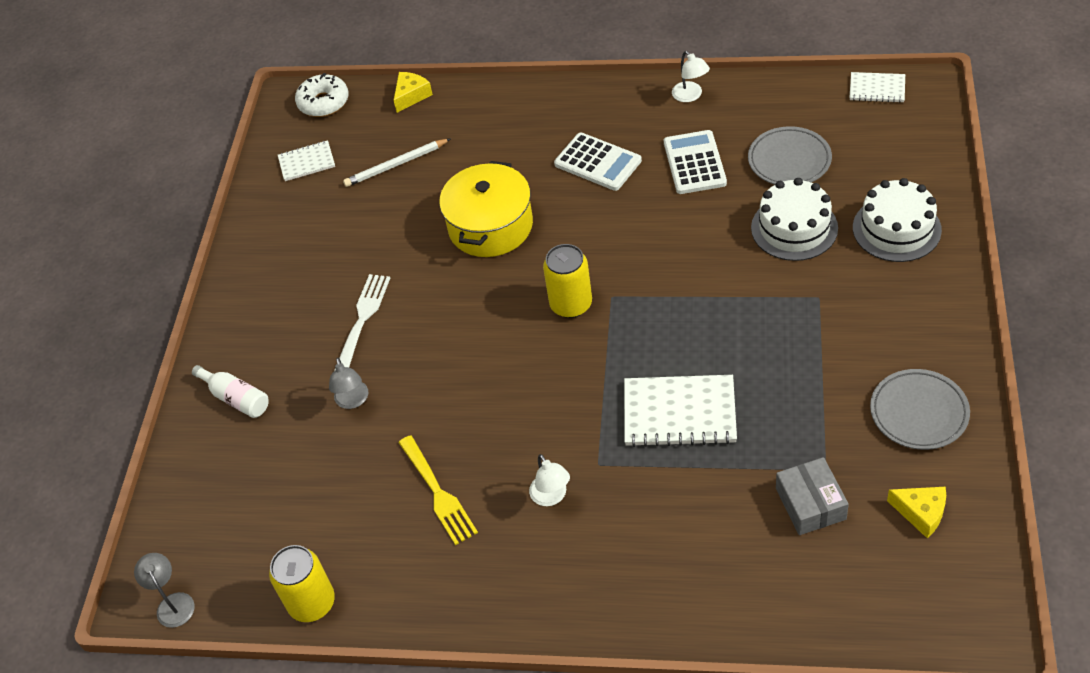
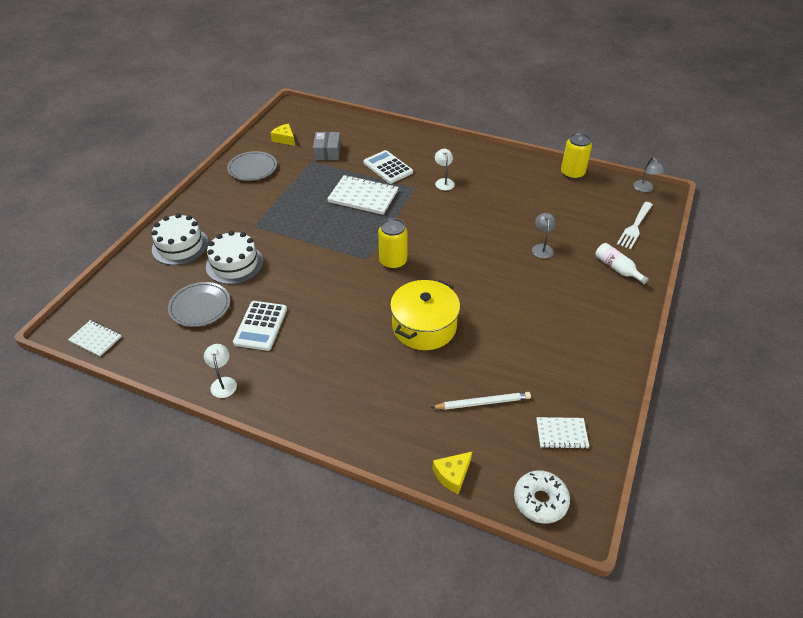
camera: 170 degrees left, 5 degrees down
white fork [334,274,390,371] -> white fork moved to [617,202,653,249]
yellow fork [398,435,478,545] -> none
white calculator [554,133,642,191] -> white calculator moved to [363,150,413,184]

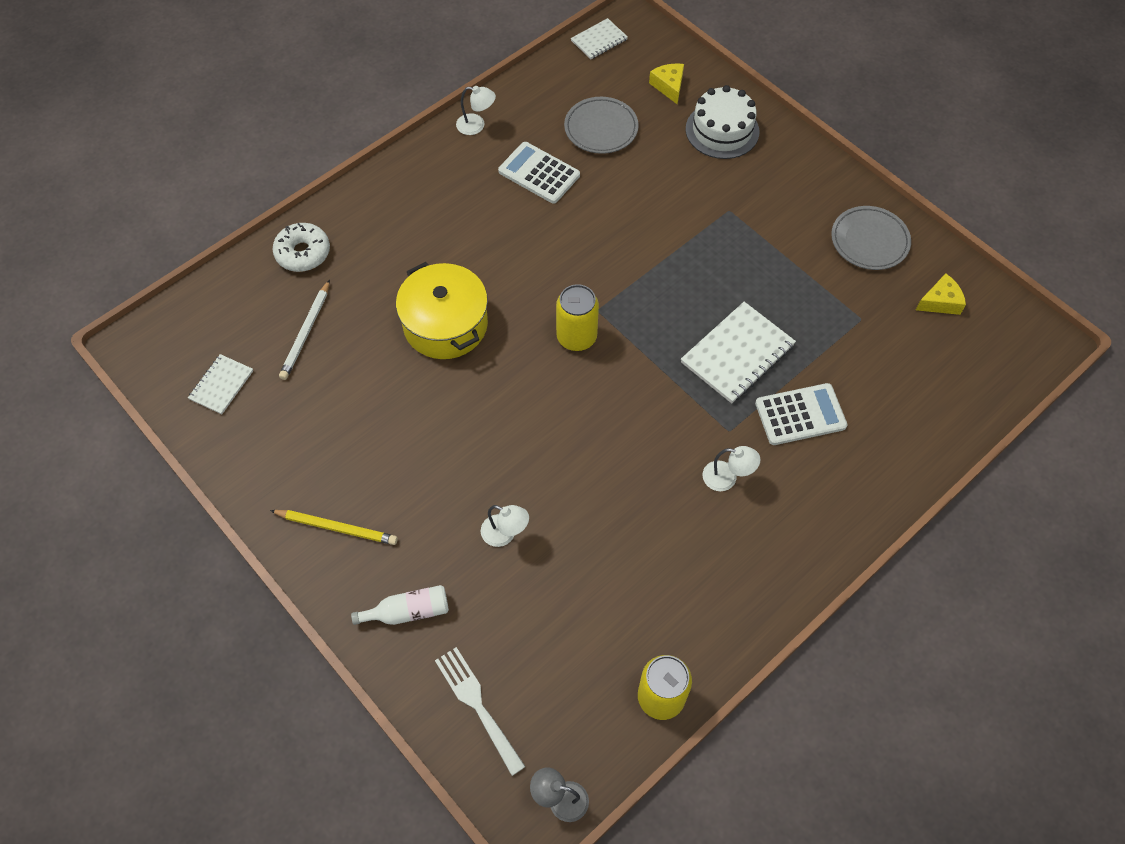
camera: 115 degrees right, 15 degrees up
white cake [206,231,264,284] -> none
grey box [313,132,341,160] -> none
yellow cheese [433,452,472,494] -> yellow cheese moved to [649,63,684,104]
white donut [514,470,570,524] -> white donut moved to [272,223,330,272]
grey lamp [532,213,556,259] -> white lamp [481,505,529,547]
none -> yellow pencil [270,510,398,545]

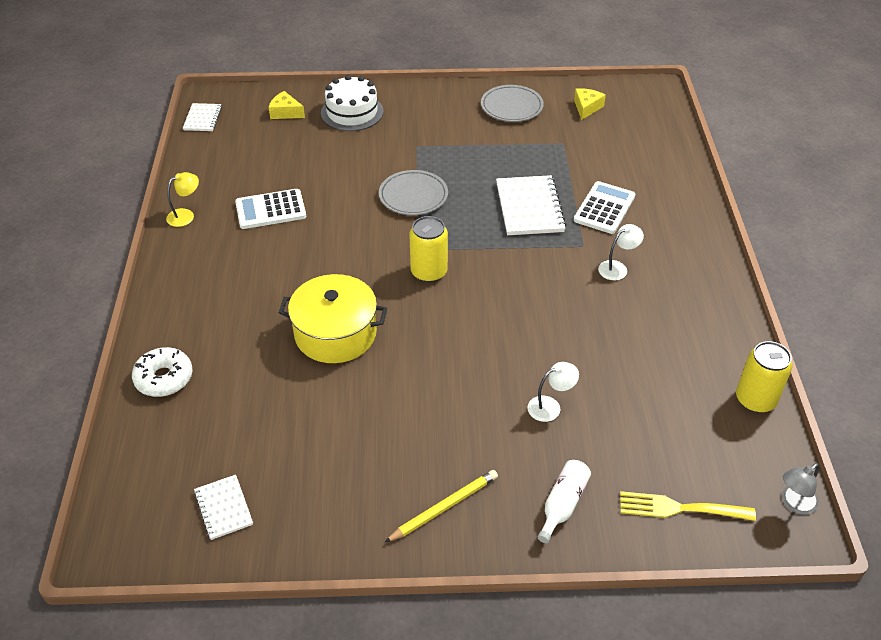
camera: 50 degrees left, 15 degrees down
white pencil [279,280,330,380] -> none
white fork [435,647,526,776] -> yellow fork [620,491,756,521]
white lamp [456,86,496,135] -> yellow lamp [166,172,199,227]
grey plate [564,97,639,154] -> grey plate moved to [379,170,448,215]

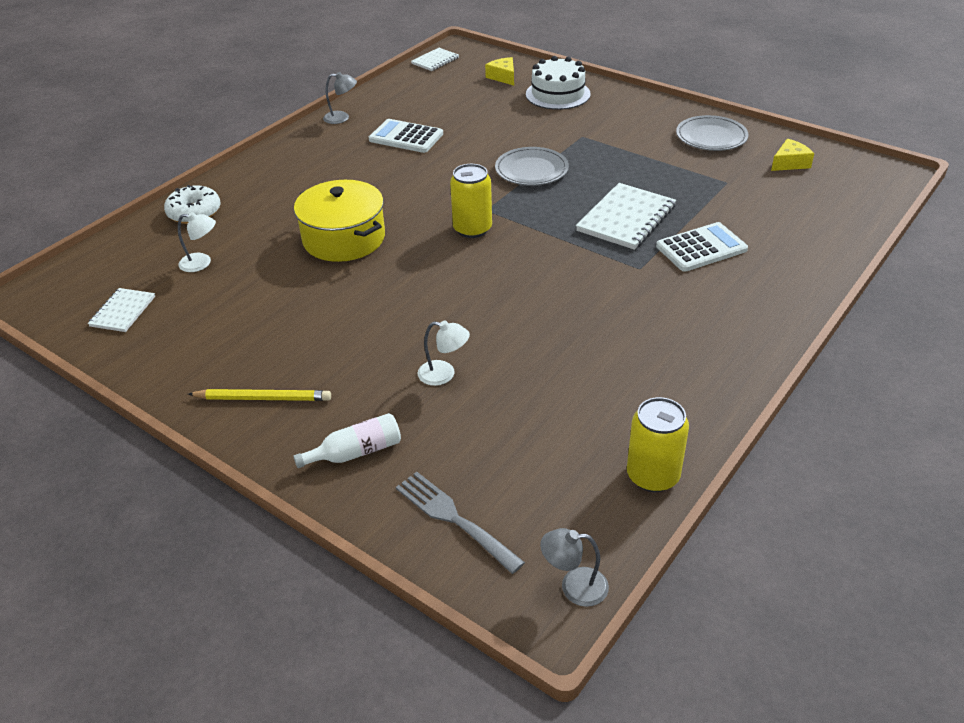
camera: 40 degrees right, 5 degrees down
yellow lamp [166,172,199,227] -> grey lamp [323,72,357,124]
white lamp [598,224,644,280] -> white lamp moved to [178,212,216,272]
yellow fork [620,491,756,521] -> grey fork [396,472,525,574]

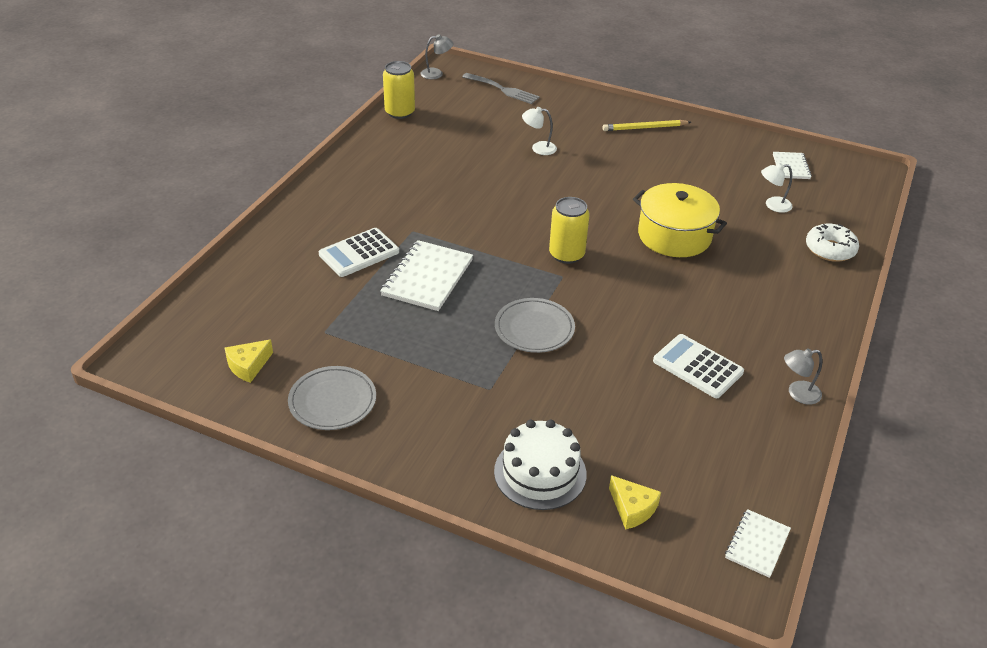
camera: 165 degrees right, 0 degrees up
white bottle [293,413,401,468] -> none
white calculator [369,119,443,153] -> white calculator turned 150 degrees counterclockwise [653,334,744,398]

